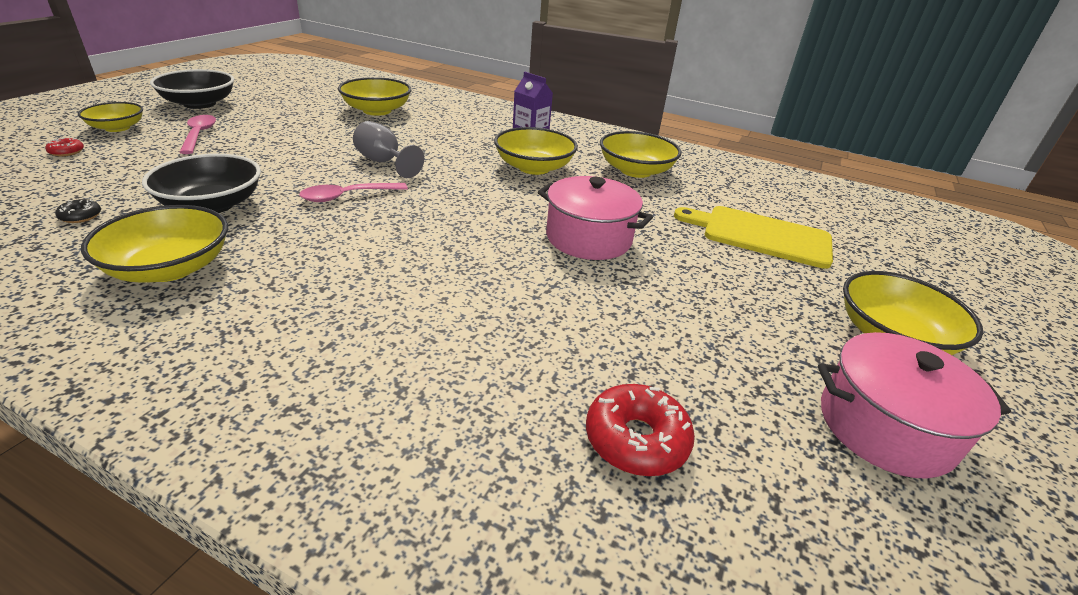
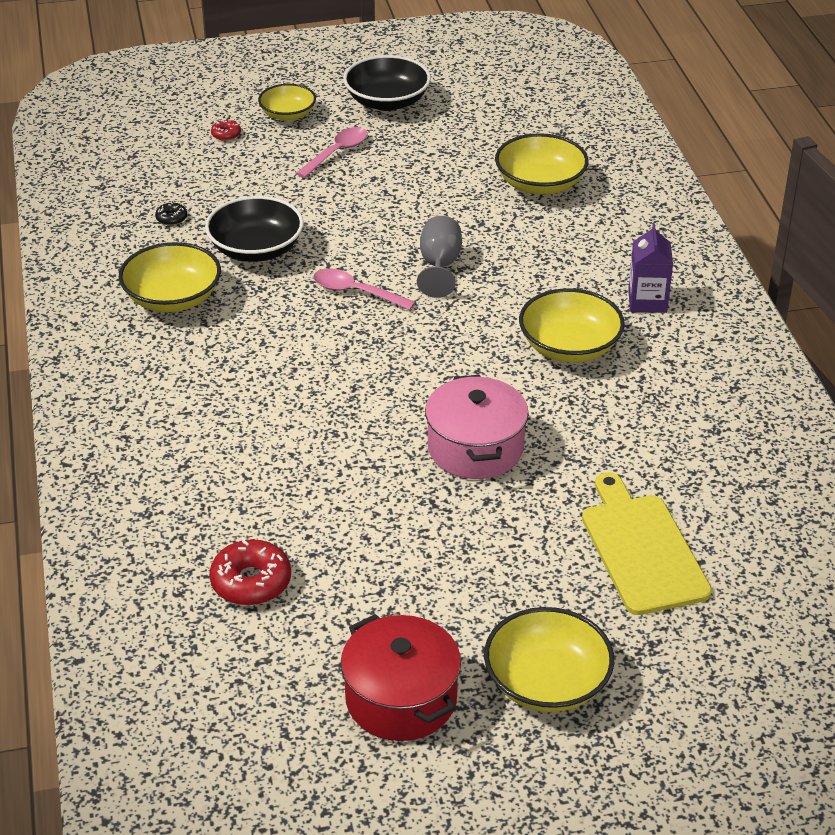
camera: 55 degrees right, 5 degrees up
yellow bowl [600,131,682,178] -> none
pink pot [818,332,1011,479] -> red pot [341,614,461,741]

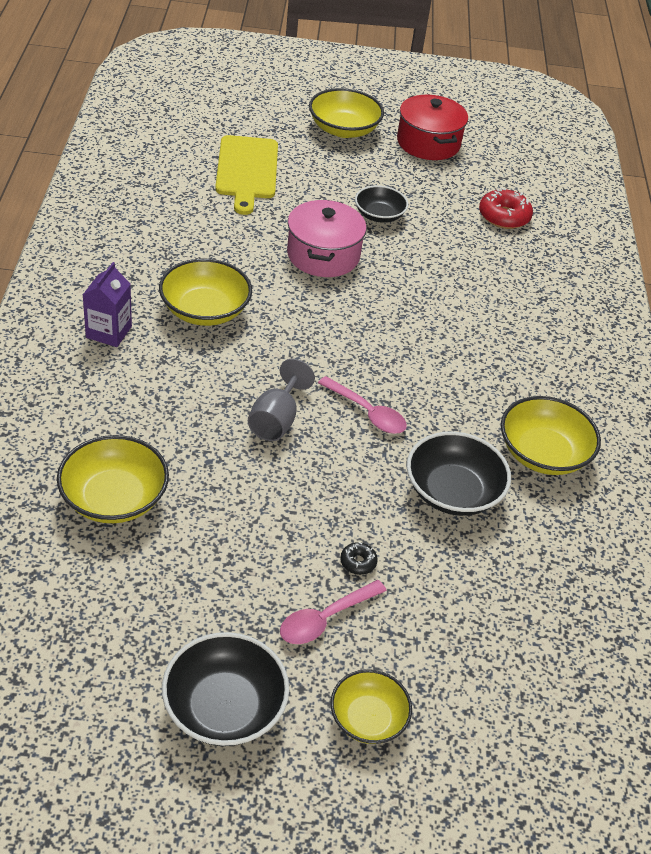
camera: 170 degrees left, 5 degrees up
black donut [155,201,187,225] -> black donut moved to [340,542,378,575]
red donut [211,119,241,141] -> none
none -> black bowl [355,185,408,223]

